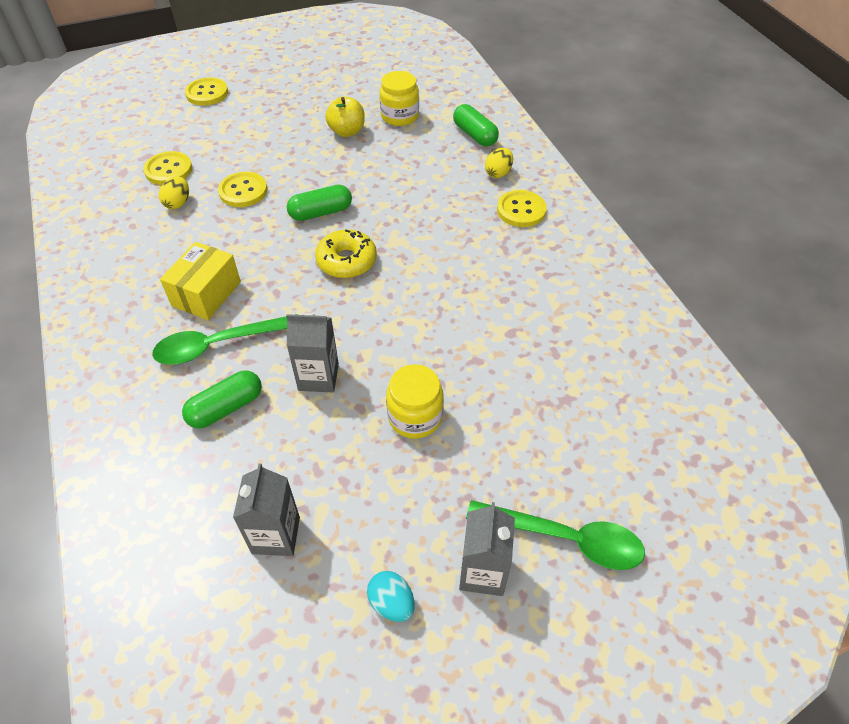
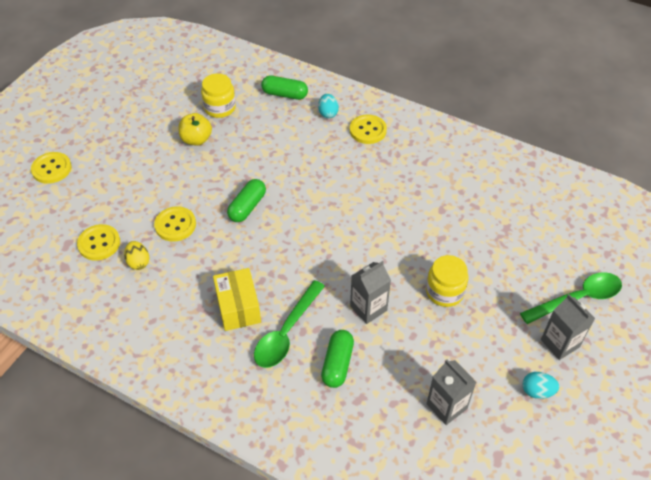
camera: 40 degrees left, 0 degrees up
yellow donut [315,229,377,278] -> none
yellow egg [485,148,513,178] -> turquoise egg [318,94,339,118]

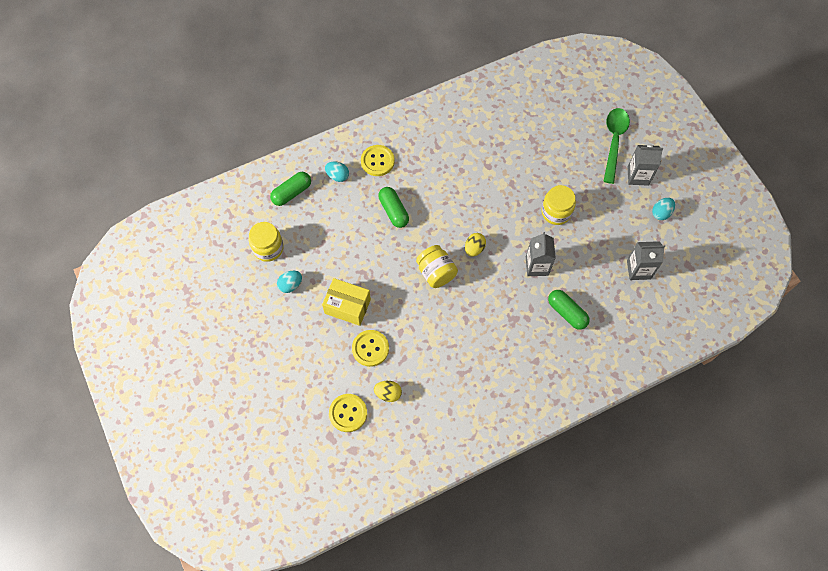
camera: 55 degrees left, 15 degrees up
yellow button [31,152,71,184] -> none
yellow apple [179,113,212,146] -> turquoise egg [277,271,302,293]
yellow box [213,268,261,331] -> yellow box moved to [322,278,371,326]
green capsule [227,179,266,222] -> green capsule moved to [378,187,409,228]
green spoon [254,280,325,368] -> none
none -> yellow jar [416,245,458,288]
none -> yellow egg [465,233,486,257]

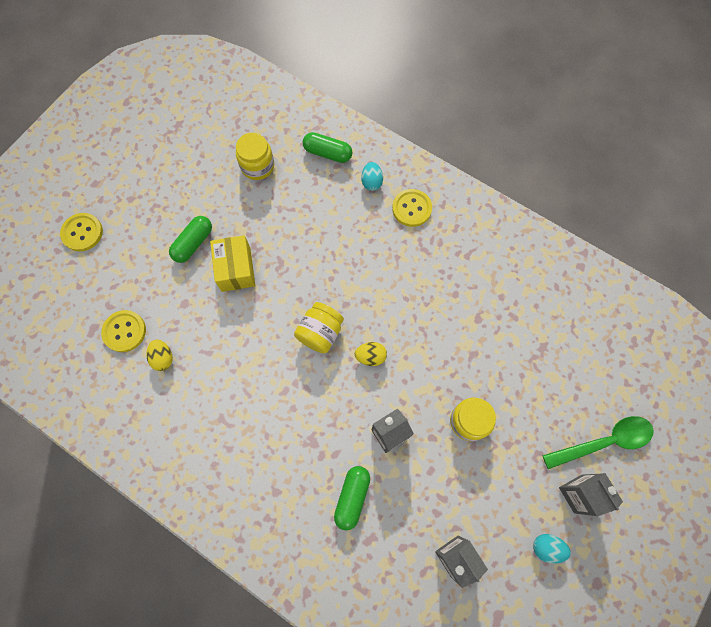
camera: 60 degrees right, 5 degrees up
turquoise egg [277,271,302,293] -> none
yellow button [352,330,389,367] -> yellow button moved to [60,213,103,251]
green capsule [378,187,409,228] -> green capsule moved to [169,216,212,263]

